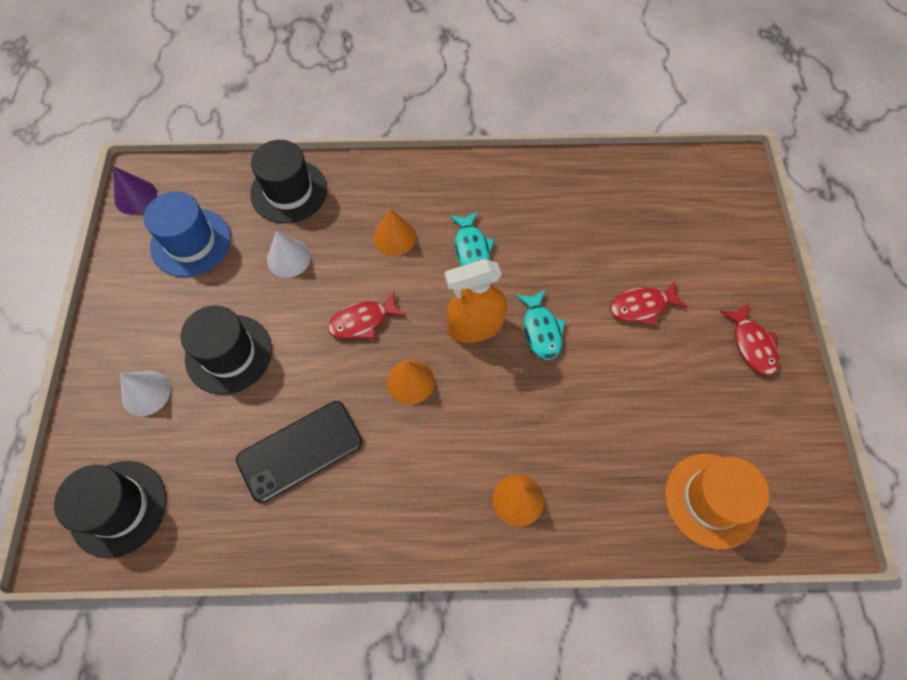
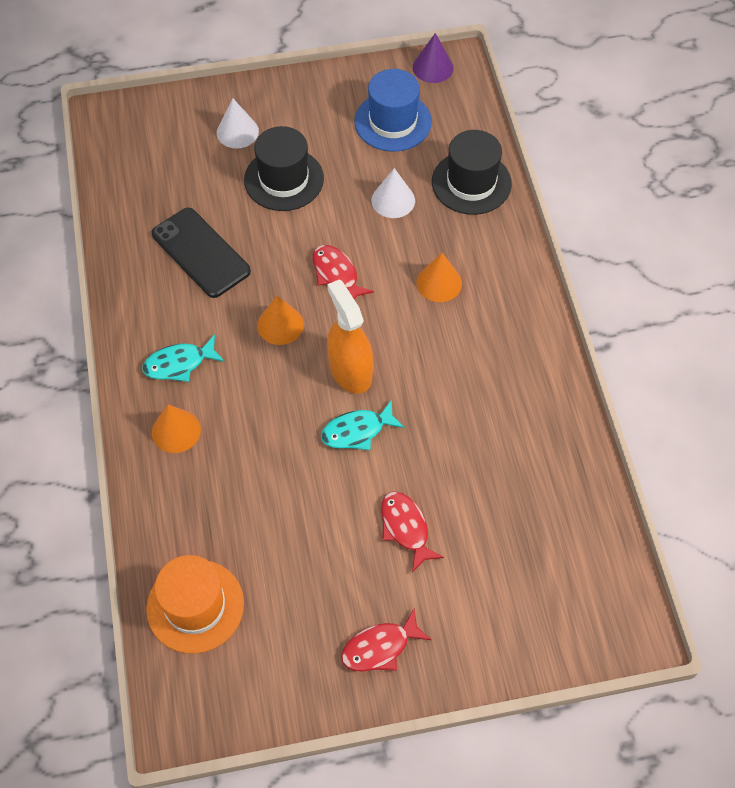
camera: 80 degrees right, 5 degrees down
black hat [54,461,166,558] -> none
turquoise fish [449,211,495,266] -> turquoise fish moved to [142,335,224,382]

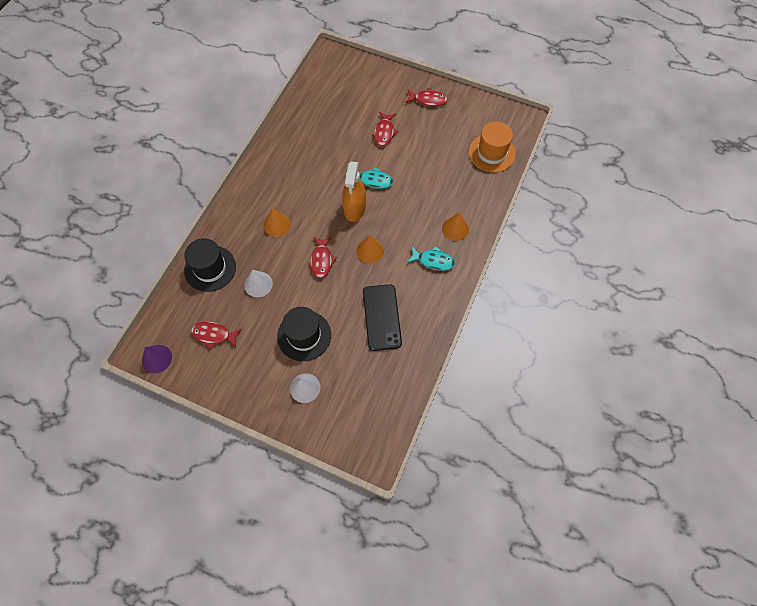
camera: 145 degrees left, 5 degrees up
blue hat [354,69,432,152] -> red fish [191,322,242,349]

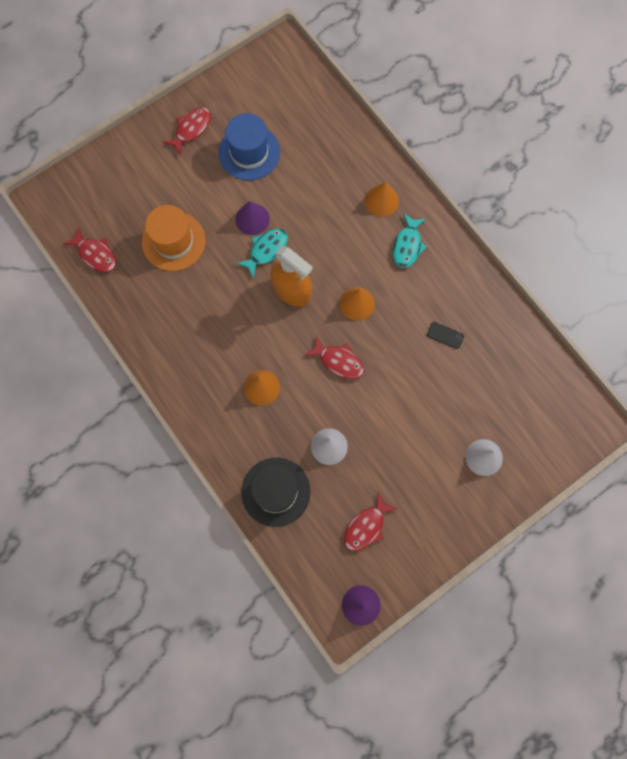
camera: 60 degrees left, 10 degrees up
black hat [277,307,331,361] -> none
black phone [363,284,402,351] -> black phone [427,322,464,349], size x0.42
red fish [374,112,399,146] -> red fish moved to [63,227,116,272]
turquoise fish [407,246,455,271] -> turquoise fish turned 150 degrees clockwise [393,213,427,268]
orange hat [469,121,516,172] -> orange hat moved to [142,205,206,271]
none -> blue hat [218,113,280,181]
none -> purple cone [235,201,270,235]

